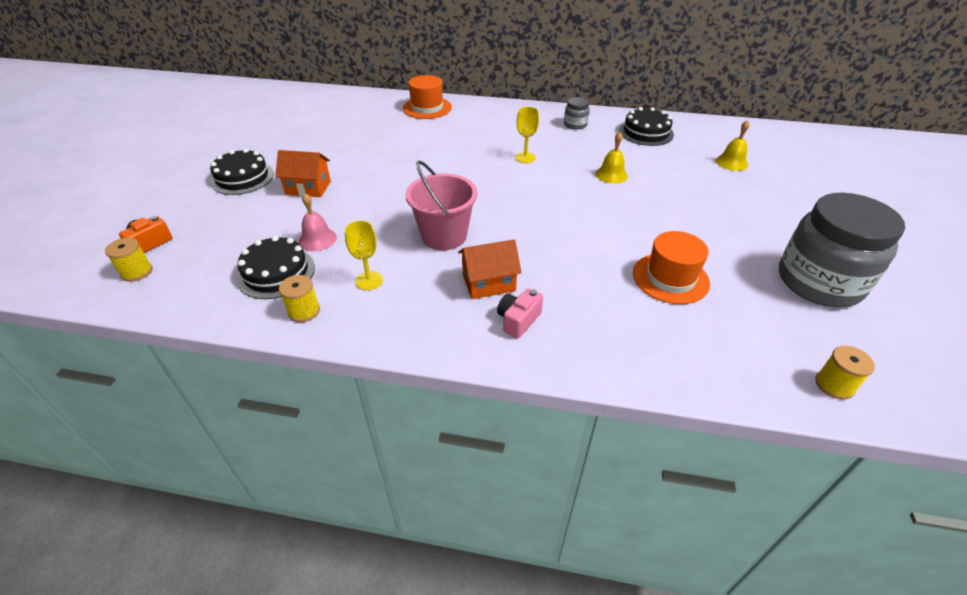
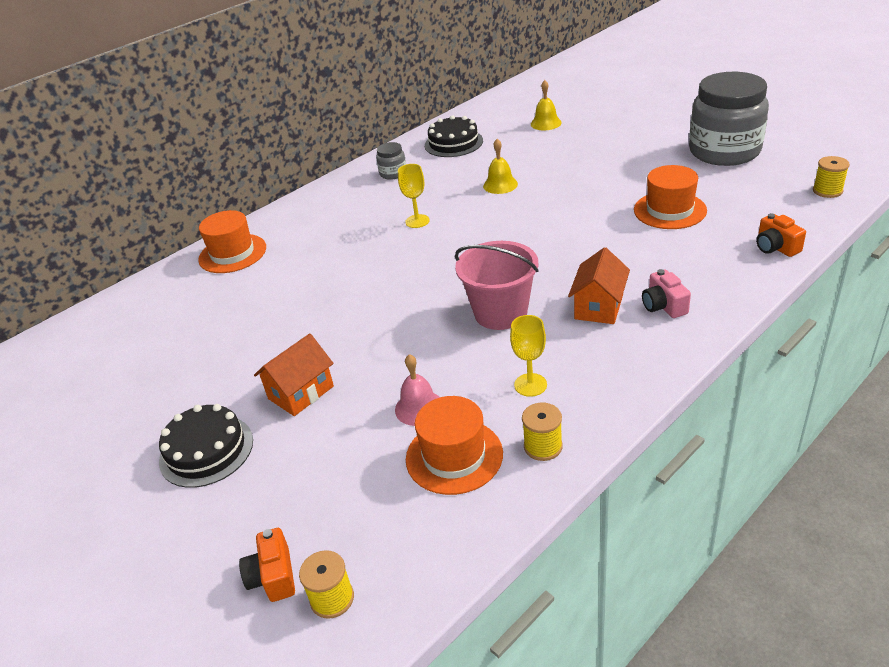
camera: 50 degrees left, 5 degrees down
black cake [237,236,315,299] -> orange hat [406,396,503,495]
none -> orange camera [756,213,806,257]

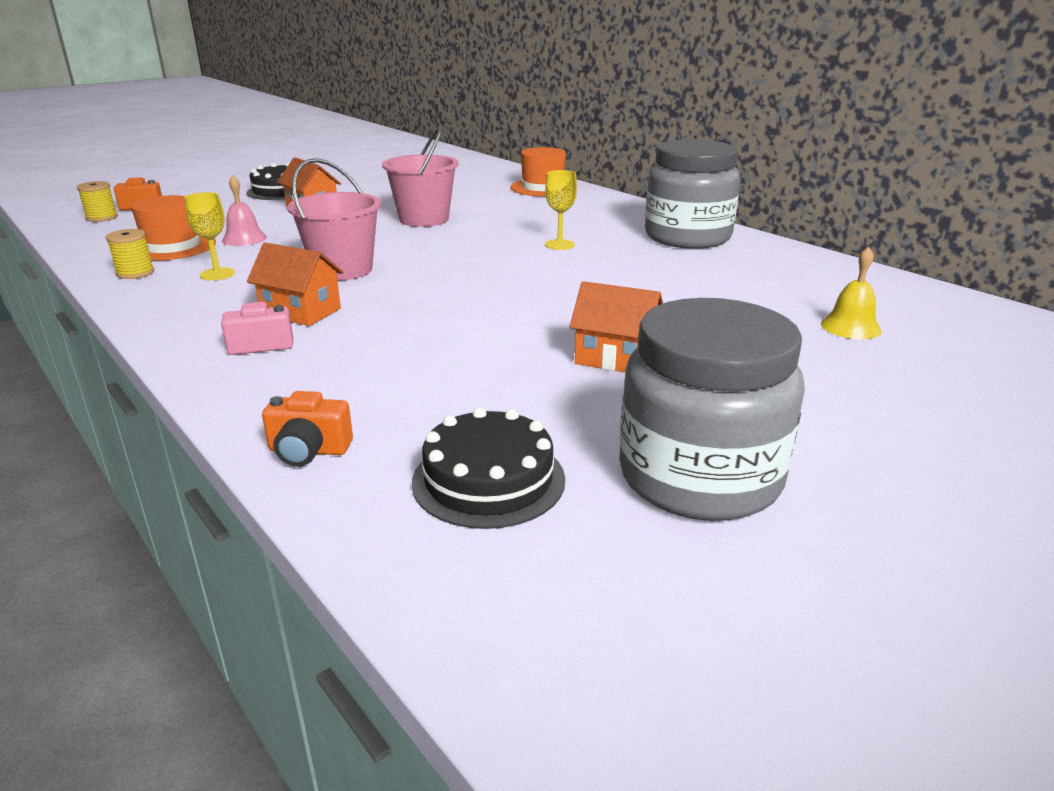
camera: 90 degrees right, 10 degrees down
grey jar [376,142,406,180] -> grey jar [645,139,740,249], size x2.35
black cake [425,115,483,157] -> black cake moved to [412,407,565,529]
yellow bell [483,139,518,194] -> none
orange hat [634,165,707,229] -> none
orange camera [756,213,806,257] -> orange camera turned 150 degrees counterclockwise [262,391,353,466]
yellow spool [813,156,850,198] -> none
none -> pink bucket [382,126,459,227]
none -> orange house [570,281,663,372]

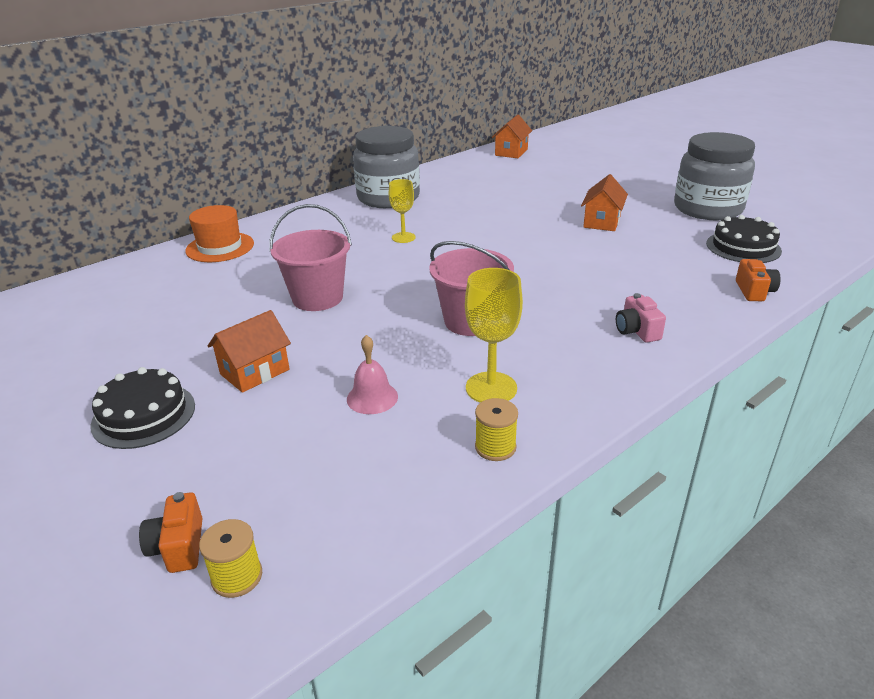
camera: 90 degrees left, 5 degrees up
orange hat [131,195,216,261] -> none
yellow goblet [184,192,235,280] -> yellow goblet [465,268,523,403], size x1.51
orange house [247,243,343,326] -> orange house moved to [492,114,532,158]
yellow bell [821,247,882,339] -> none

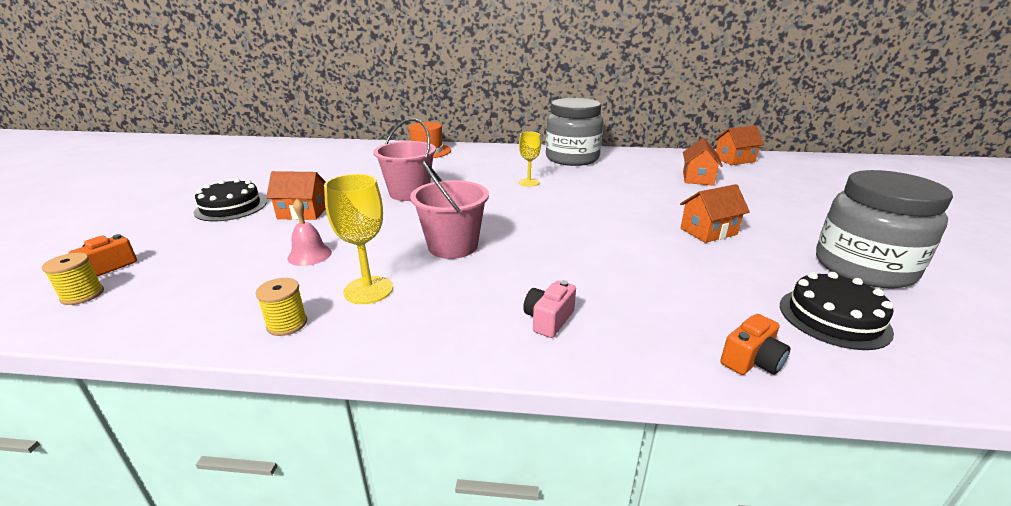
camera: 45 degrees right, 5 degrees down
none -> orange house [683,138,723,186]

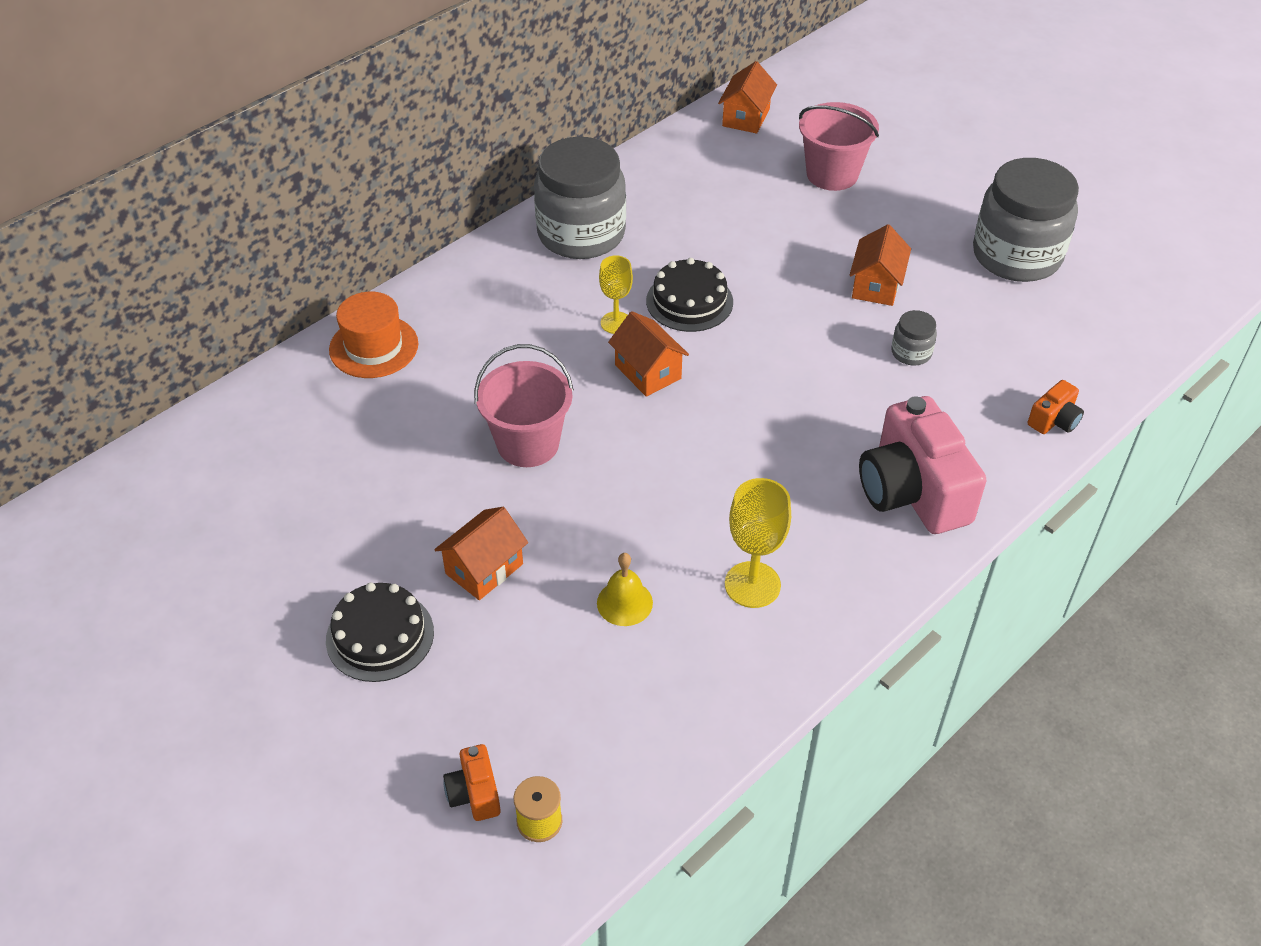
camera: 50 degrees left, 20 degrees up
yellow spool [255,278,307,336] -> none
pink bell [287,199,332,266] -> yellow bell [597,553,653,626]
pink bucket [410,160,489,259] -> pink bucket moved to [799,102,879,191]
pink camera [523,280,576,338] -> pink camera [859,396,986,534], size x2.22
orange house [683,138,723,186] -> orange house moved to [608,311,689,397]
orange camera [720,314,790,375] -> orange camera turned 45 degrees clockwise [1028,380,1084,434]
black cake [780,272,894,350] -> black cake moved to [646,258,733,332]
none -> grey jar [891,310,937,366]

